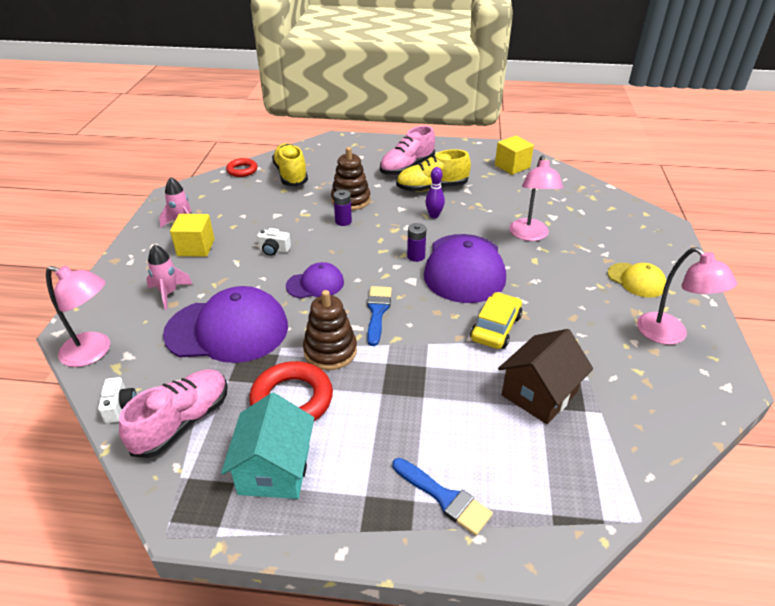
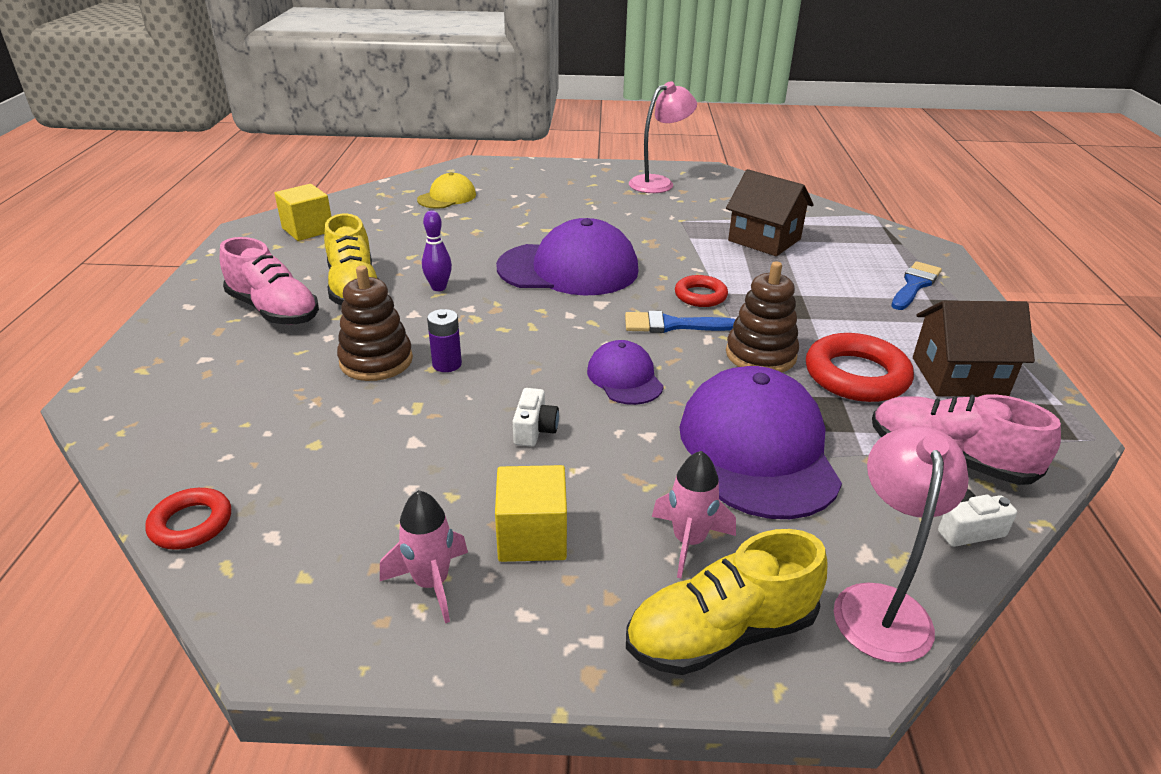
camera: 95 degrees left, 5 degrees down
turquoise house [221,393,314,499] -> brown house [913,301,1035,397]
yellow shoe [272,143,308,186] -> yellow shoe moved to [626,529,828,675]
purple battery [407,223,426,262] -> none
yellow car [470,292,522,349] -> none
pink lamp [509,155,563,241] -> none
yellow cap [608,263,666,298] -> yellow cap moved to [417,172,476,209]
none -> red ring [675,275,728,307]

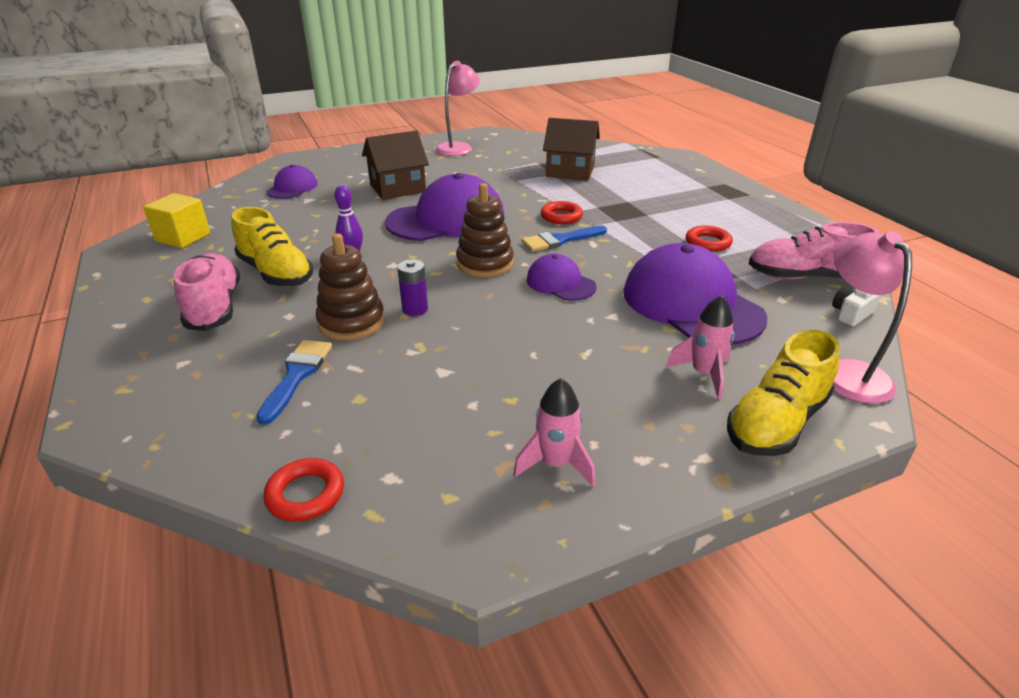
camera: 25 degrees left, 0 degrees up
pink shoe [220,237,319,325] -> pink shoe turned 120 degrees counterclockwise [174,253,240,331]
yellow cap [417,172,476,209] -> purple cap [266,165,318,199]
yellow cube [495,465,567,562] -> none
white camera [513,388,559,447] -> none
brown stacking toy [726,261,799,373] -> brown stacking toy moved to [456,183,514,277]
red ring [806,333,914,402] -> red ring [686,226,733,252], size x0.59
blue brush [891,261,942,310] -> blue brush moved to [256,340,332,425]
brown house [913,301,1035,397] -> brown house moved to [362,130,429,200]

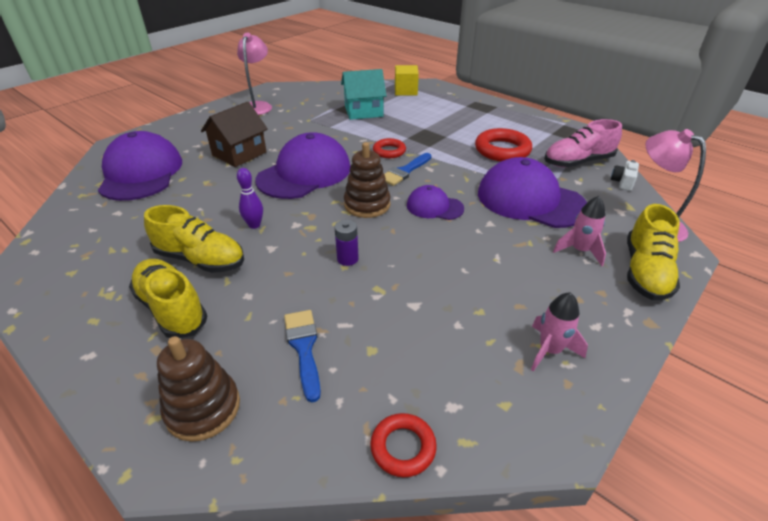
camera: 25 degrees left, 5 degrees up
yellow cube [143,193,210,248] -> yellow cube moved to [395,65,419,95]
pink shoe [174,253,240,331] -> yellow shoe [129,259,207,338]
purple cap [266,165,318,199] -> purple cap [98,131,182,201], size x1.92
brown stacking toy [316,233,385,340] -> brown stacking toy moved to [157,336,240,442]
brown house [543,118,600,181] -> turquoise house [341,69,387,120]
red ring [686,226,733,252] -> red ring [475,128,532,162], size x1.69

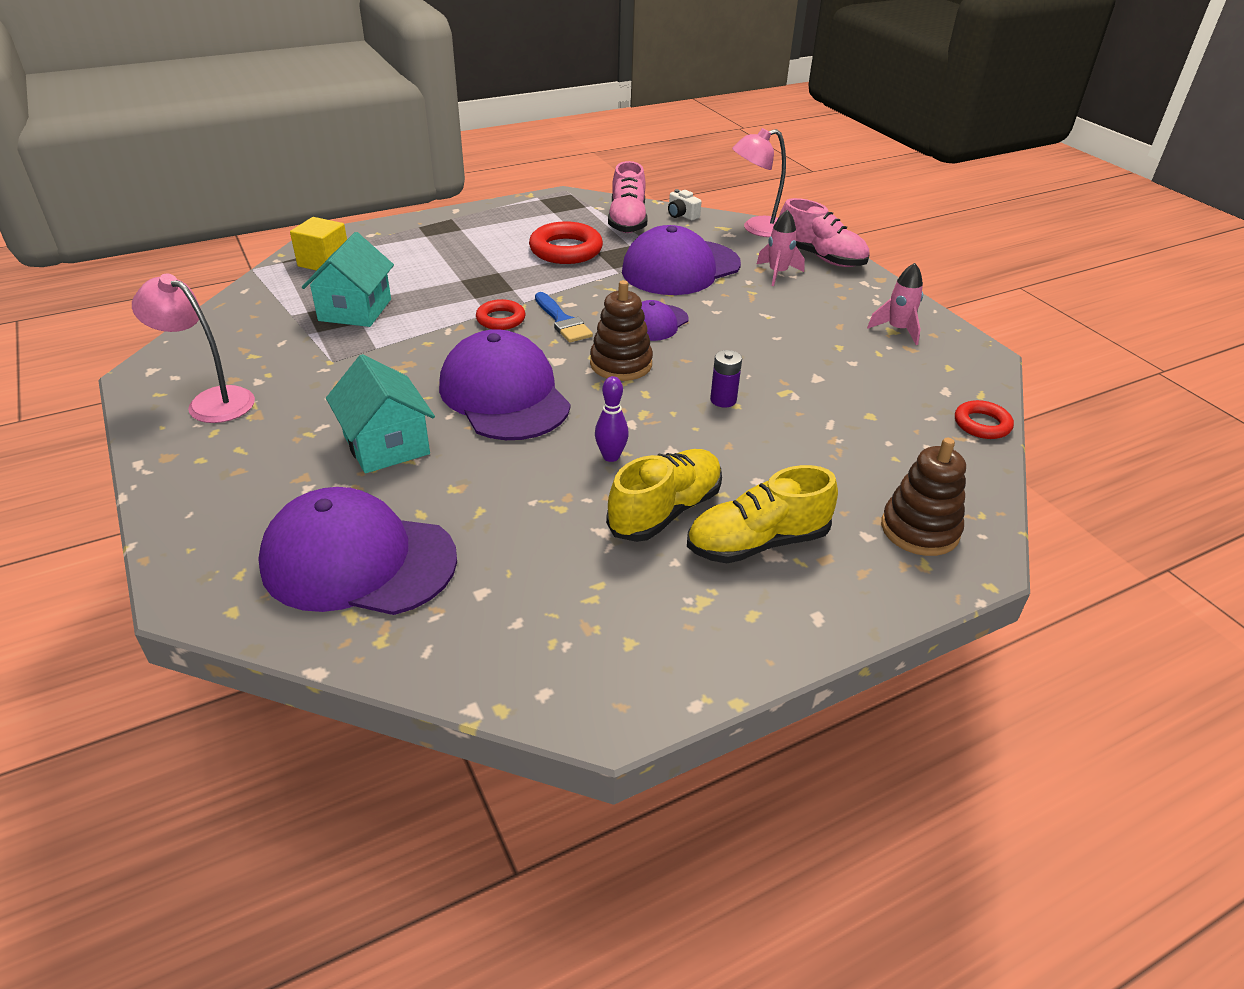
camera: 70 degrees left, 0 degrees up
brown house [201,102,268,167] -> turquoise house [326,354,435,473]
blue brush [284,310,321,402] -> none
yellow shoe [627,204,680,300] -> pink shoe [779,198,869,267]

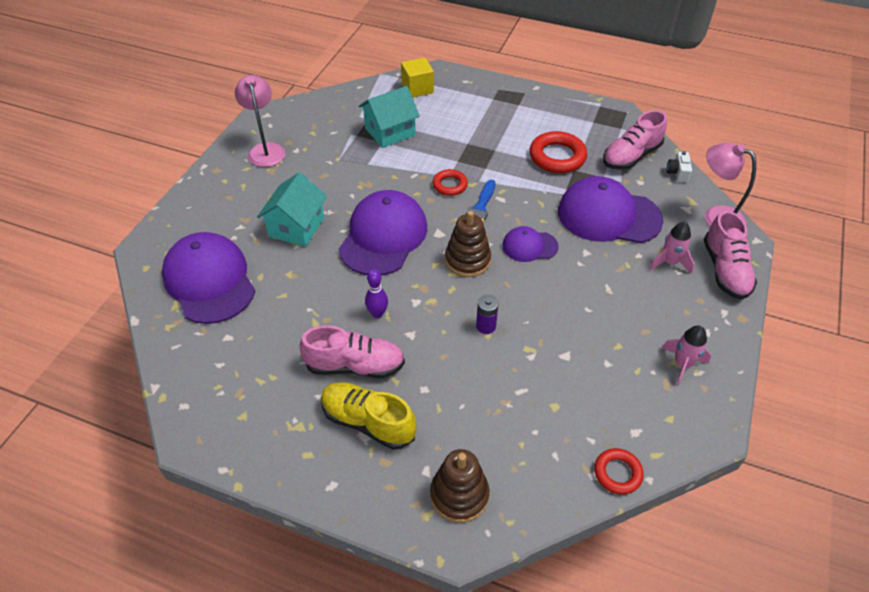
camera: 50 degrees right, 10 degrees up
yellow shoe [606,449,722,542] -> pink shoe [300,326,405,378]

